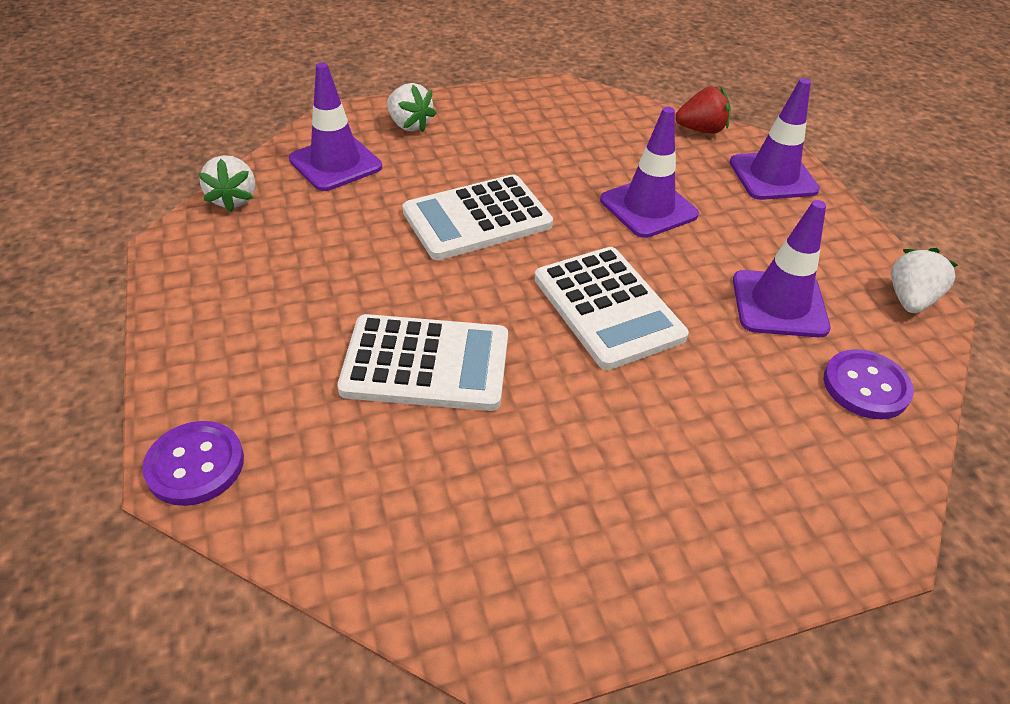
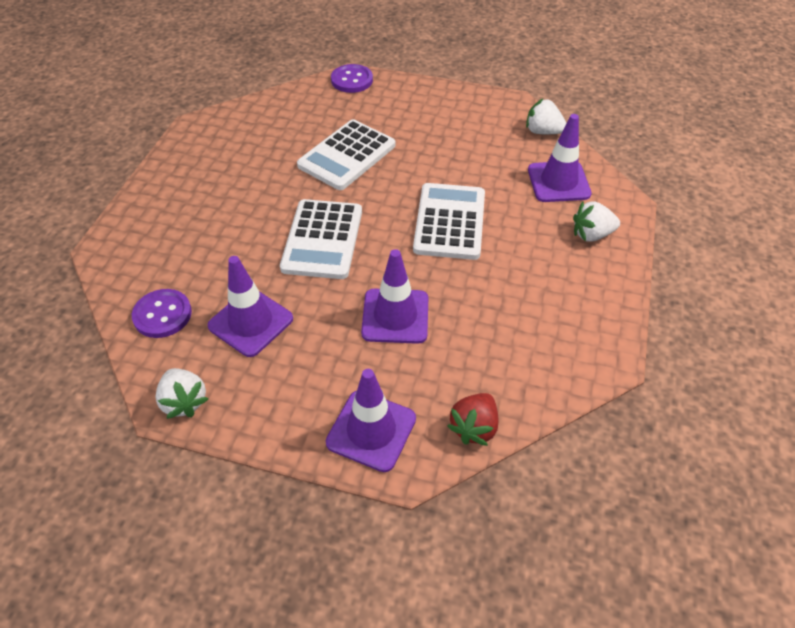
camera: 125 degrees right, 5 degrees up
white calculator [535,247,689,370] -> white calculator turned 90 degrees counterclockwise [280,199,362,279]

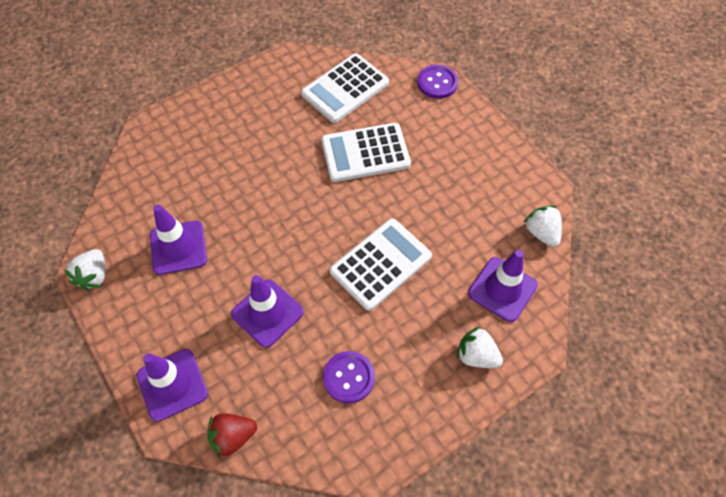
camera: 40 degrees right, 10 degrees up
purple button [132,289,192,338] -> purple button moved to [323,351,375,403]
white calculator [280,199,362,279] -> white calculator moved to [301,54,389,123]

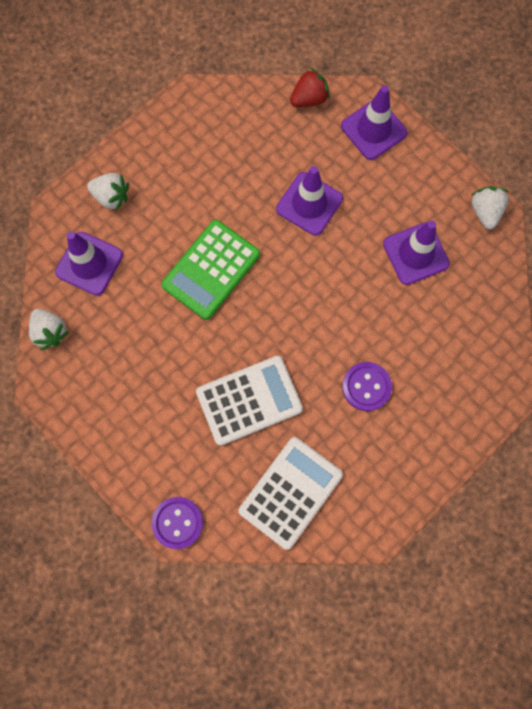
camera: 170 degrees right, 15 degrees up
purple button [323,351,375,403] -> purple button moved to [342,362,392,411]
white calculator [330,218,432,311] -> green calculator [161,220,260,320]

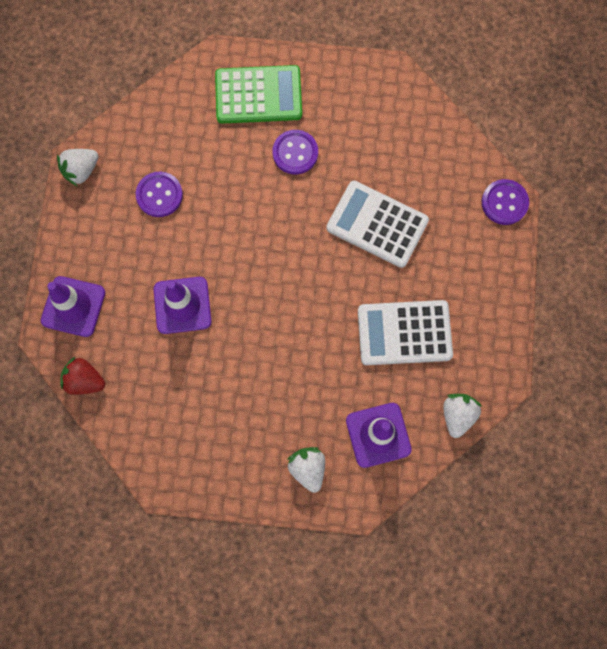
camera: 130 degrees left, 0 degrees up
green calculator [161,220,260,320] -> green calculator moved to [215,65,302,124]
white calculator [238,437,343,550] -> white calculator moved to [358,300,453,365]
purple traffic cone [383,220,450,285] -> purple button [136,171,183,217]

